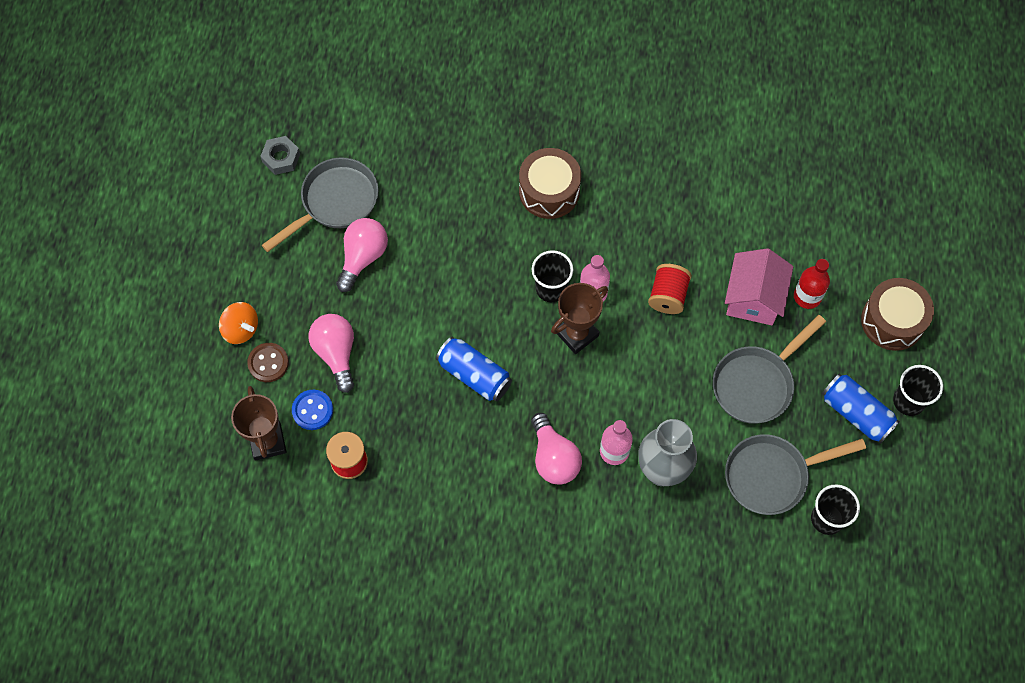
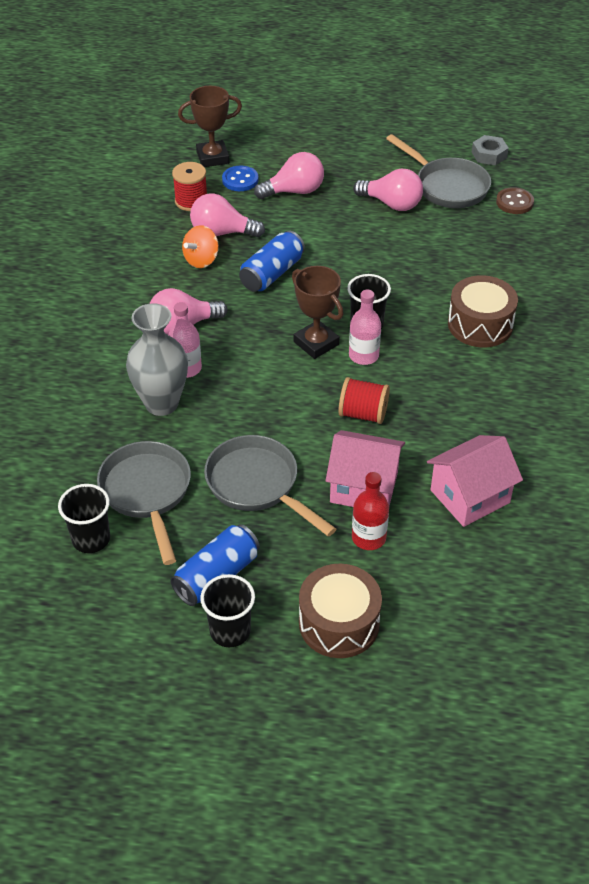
camera: 90 degrees right, 20 degrees down
orange spinning top [219,302,258,344] -> orange spinning top moved to [182,225,219,268]
brown button [247,343,289,382] -> brown button moved to [496,187,534,214]
none -> pink light bulb [190,193,265,237]
none -> pink house [427,435,523,527]

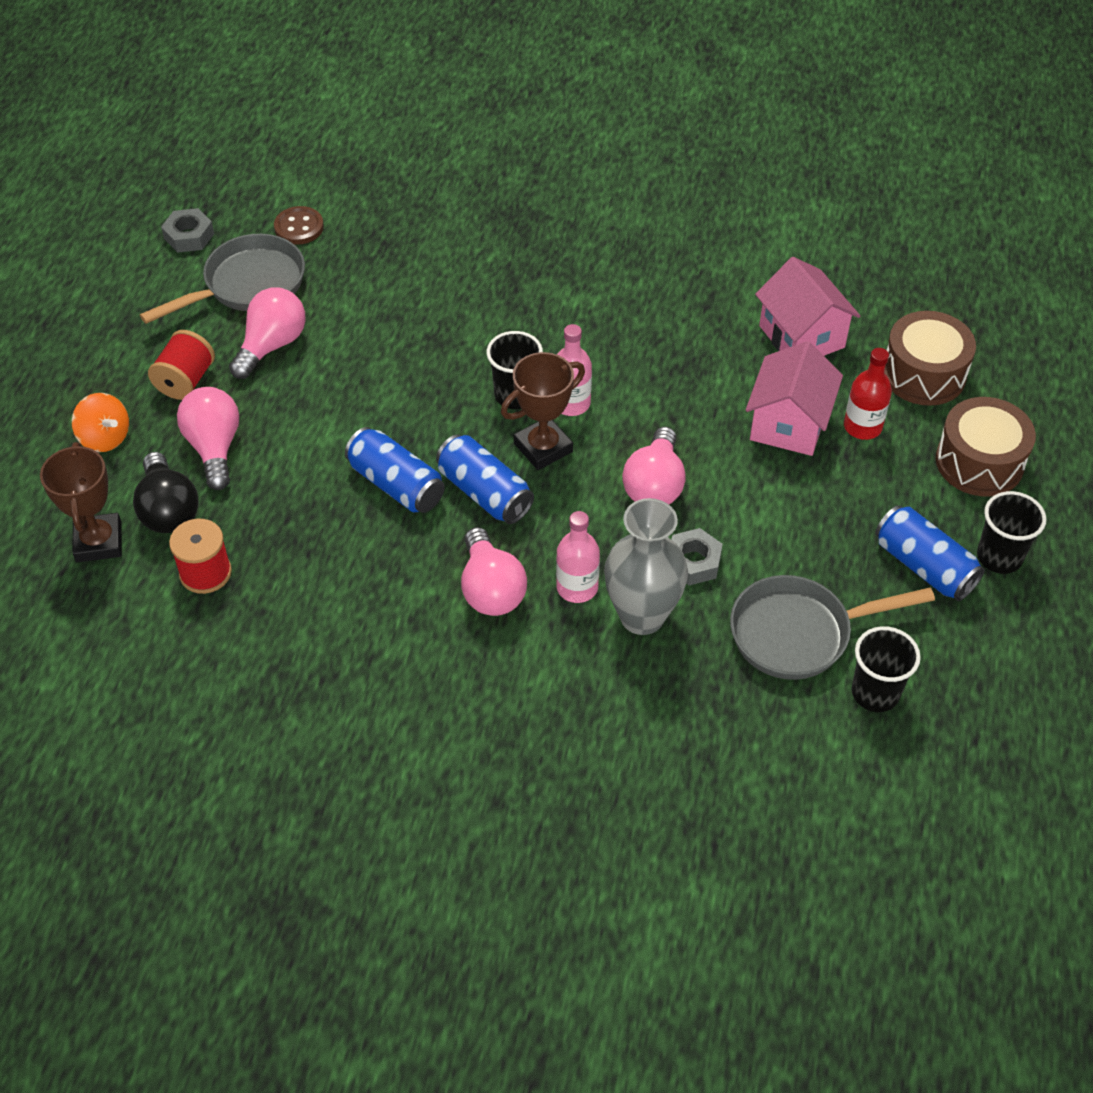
camera: 85 degrees left, 5 degrees up
orange spinning top [182,225,219,268] -> orange spinning top moved to [72,393,129,452]
pink light bulb [190,193,265,237] -> pink light bulb moved to [622,427,686,504]
grey pan [204,435,336,536] -> none
blue button [222,165,259,191] -> black light bulb [133,452,199,533]
red spool [338,377,390,424] -> red spool moved to [148,330,215,400]
brown drum [448,275,518,347] -> brown drum moved to [884,311,976,406]
none -> blue can [436,435,534,524]
none -> grey nut [671,528,723,585]

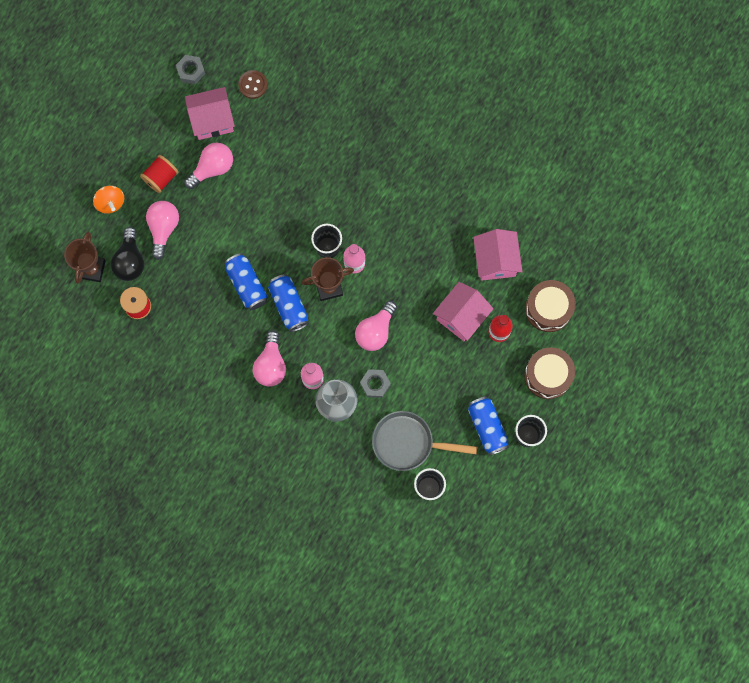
camera: 20 degrees right, 25 degrees up
grey pan [140,234,305,324] -> pink house [185,87,235,140]

